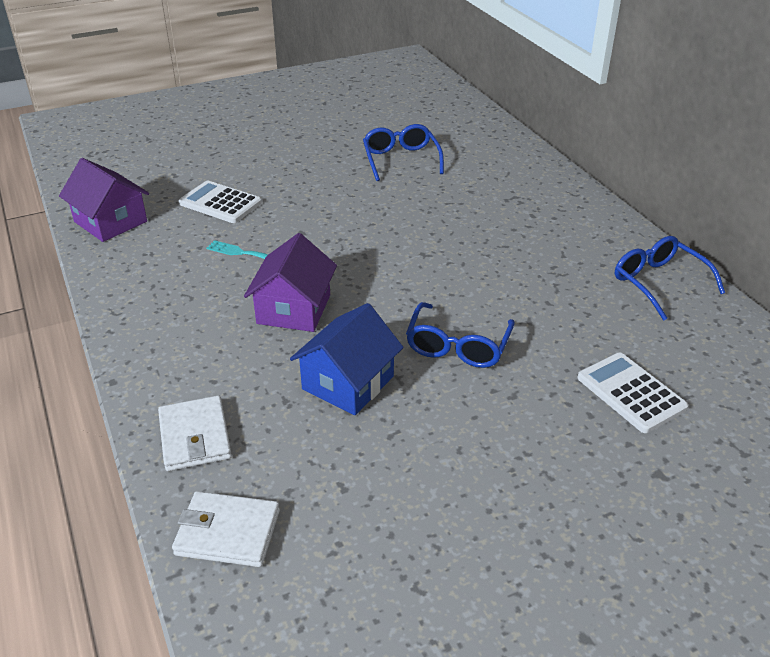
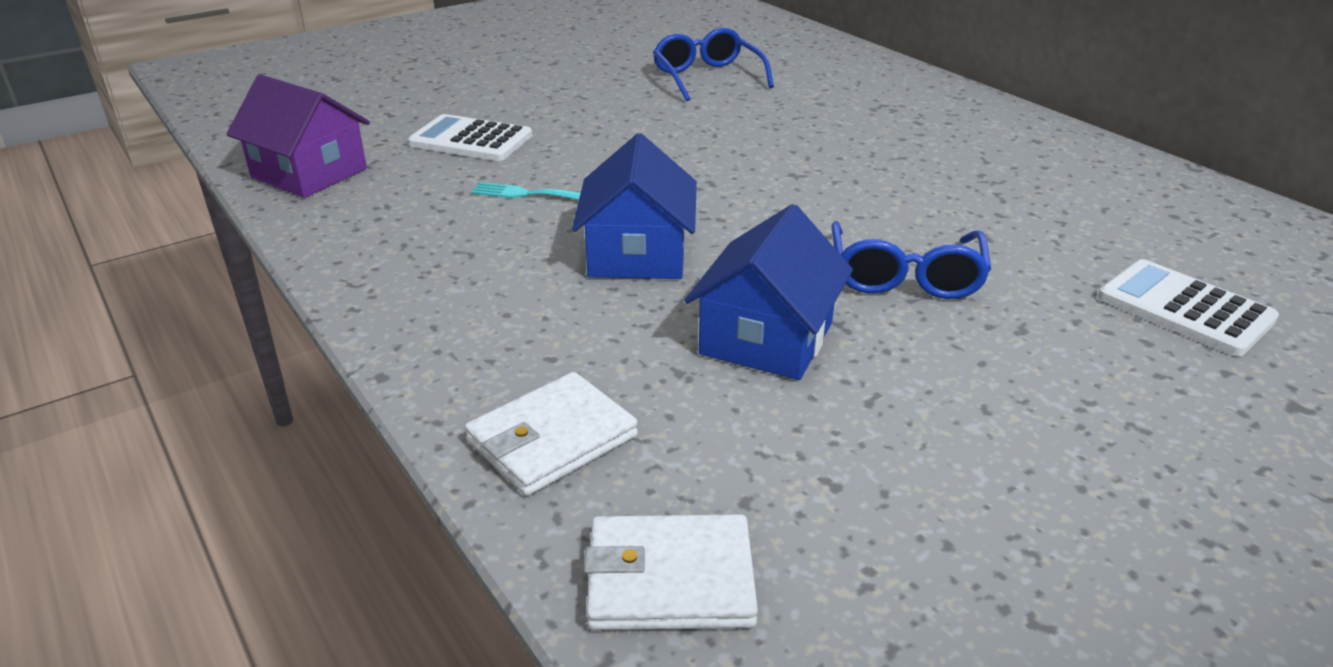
camera: 10 degrees left, 5 degrees down
white wallet [158,395,232,471] -> white wallet turned 75 degrees clockwise [465,372,638,496]
purple house [244,233,337,332] -> blue house [572,133,697,279]
blue glasses [615,236,725,321] -> none

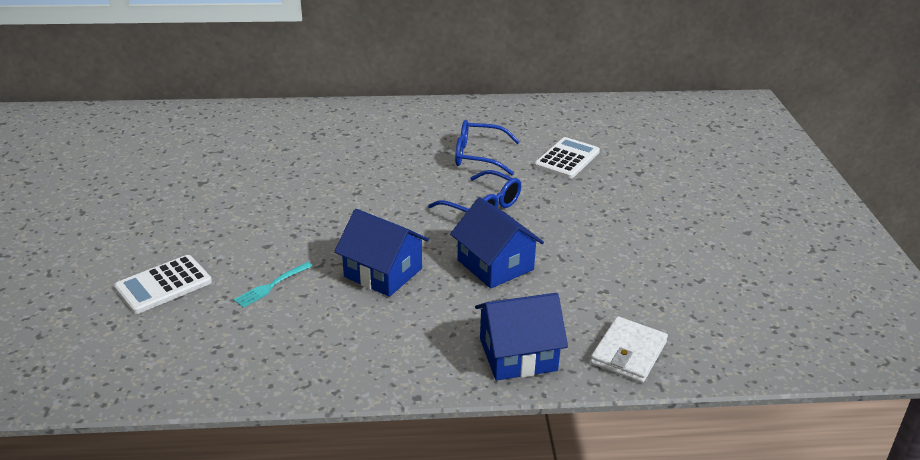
camera: 60 degrees left, 0 degrees up
purple house [226,74,370,198] -> none
white wallet [465,372,638,496] -> blue house [475,293,568,380]
blue glasses [653,28,774,101] -> blue glasses moved to [455,120,520,175]
white calculator [1098,259,1279,356] -> white calculator turned 135 degrees clockwise [534,137,600,179]

